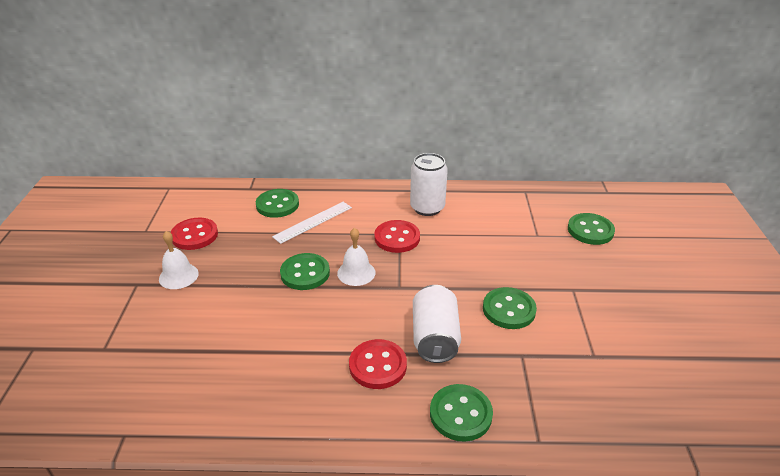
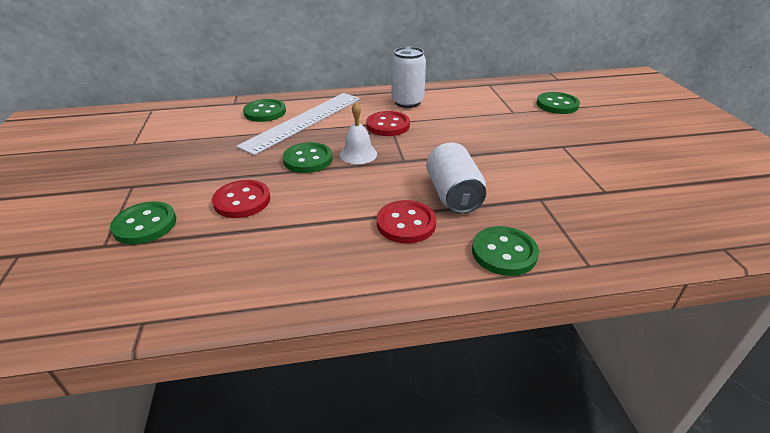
camera: 10 degrees left, 0 degrees up
white bell [159,231,199,289] -> none
red button [171,218,218,250] -> red button moved to [212,180,271,218]
white ruler [272,202,352,244] -> white ruler [236,93,360,155], size x1.73
green button [483,287,537,329] -> green button moved to [110,201,176,245]

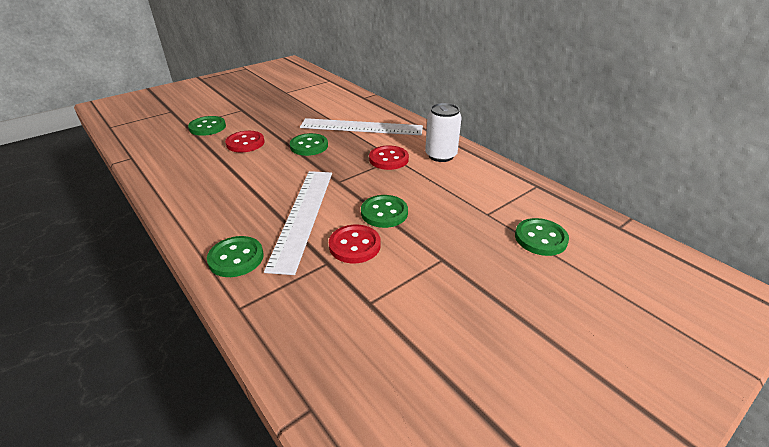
camera: 60 degrees right, 0 degrees up
green button [243,99,286,122] -> green button moved to [361,195,408,228]
white bell [340,102,377,164] -> none
red button [377,200,436,243] -> red button moved to [329,225,381,263]
white can [426,142,486,214] -> white ruler [264,171,332,275]

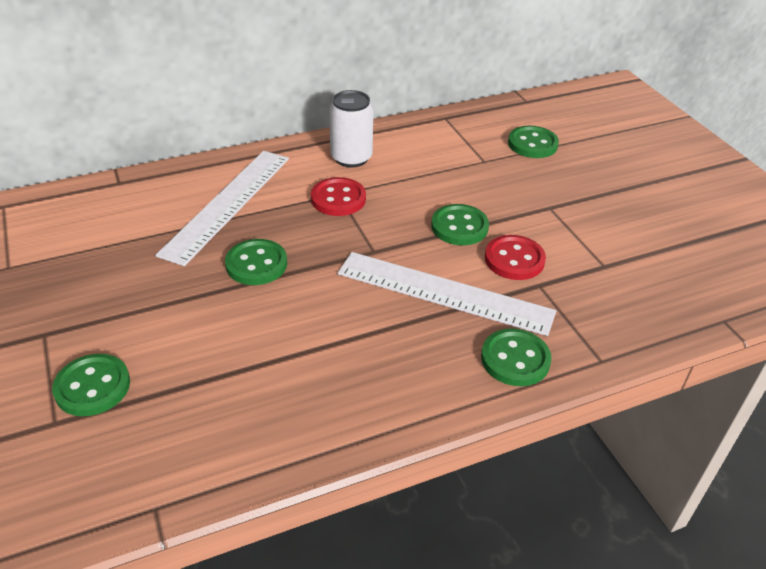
camera: 75 degrees left, 5 degrees up
red button [225,131,265,153] -> none

